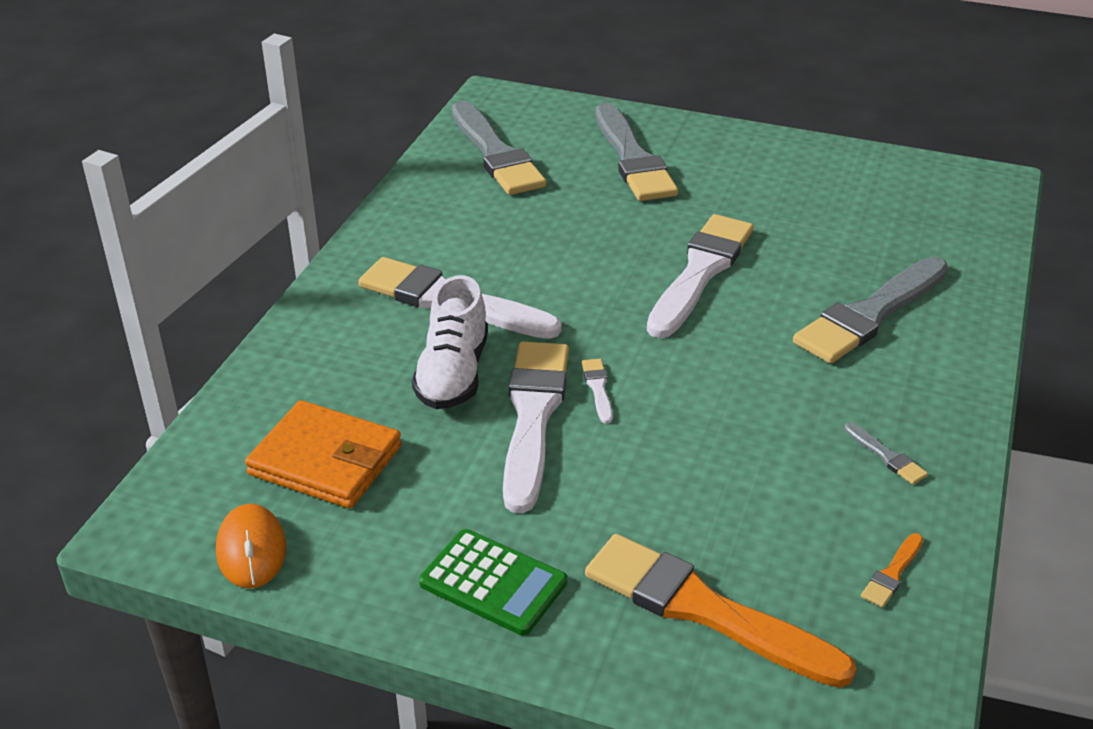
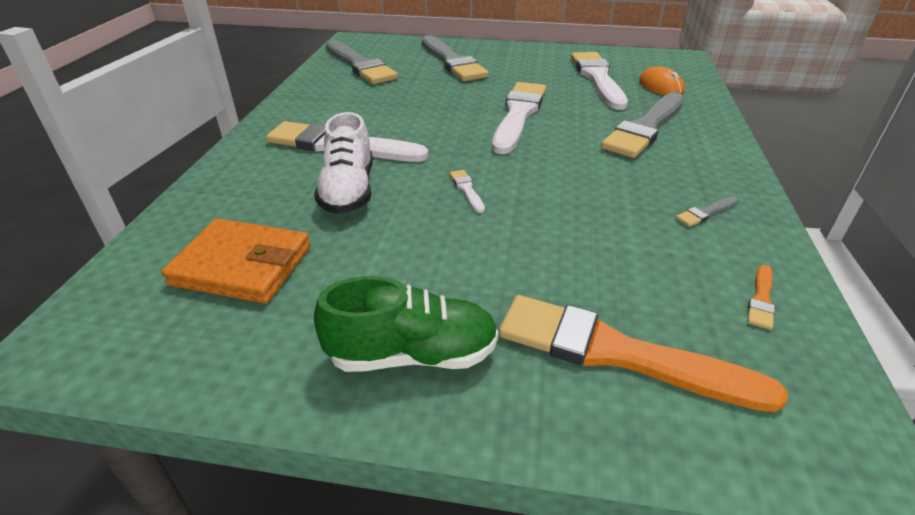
camera: 10 degrees left, 0 degrees up
orange mouse [216,504,286,588] -> orange mouse moved to [639,66,685,96]
green calculator [419,529,567,636] -> green shoe [314,276,498,372]
white brush [503,341,569,513] -> white brush moved to [571,52,628,110]
grey brush [844,422,928,485] -> grey brush turned 105 degrees clockwise [676,196,739,227]

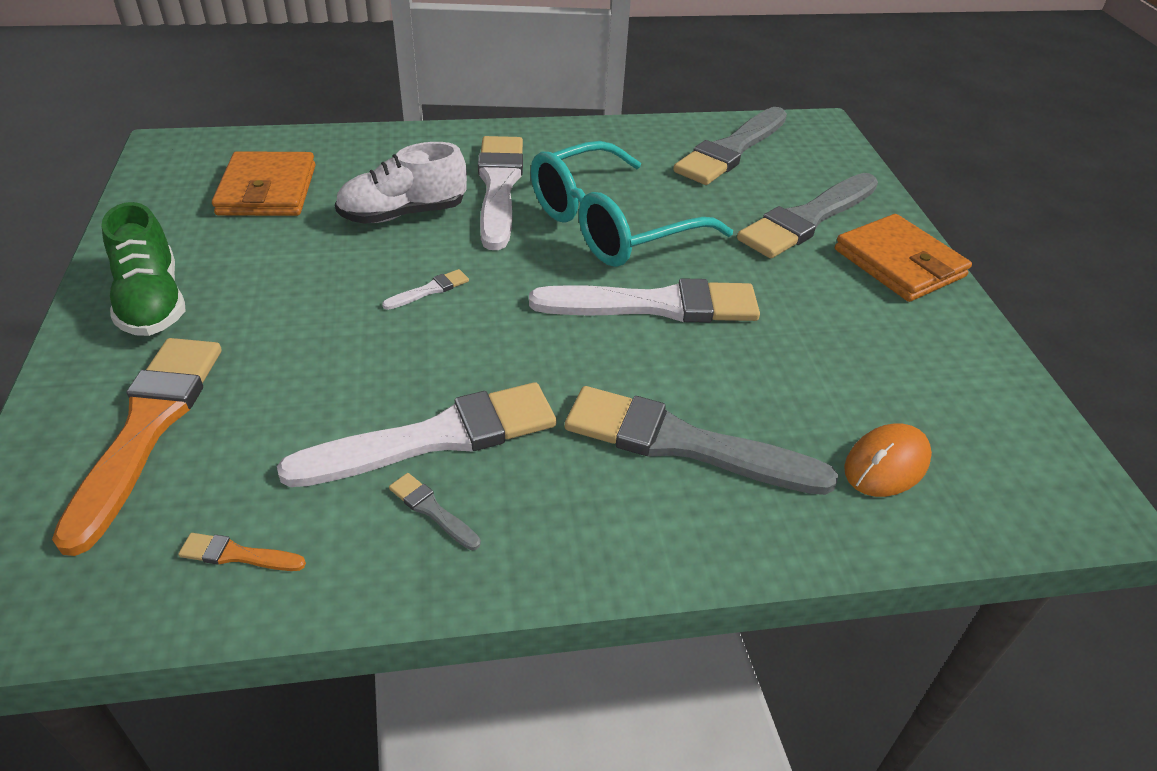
camera: 70 degrees right, 5 degrees up
white brush [571,52,628,110] -> white brush moved to [277,382,556,487]
none -> turquoise glasses [531,141,733,267]
none -> orange wallet [835,214,972,302]

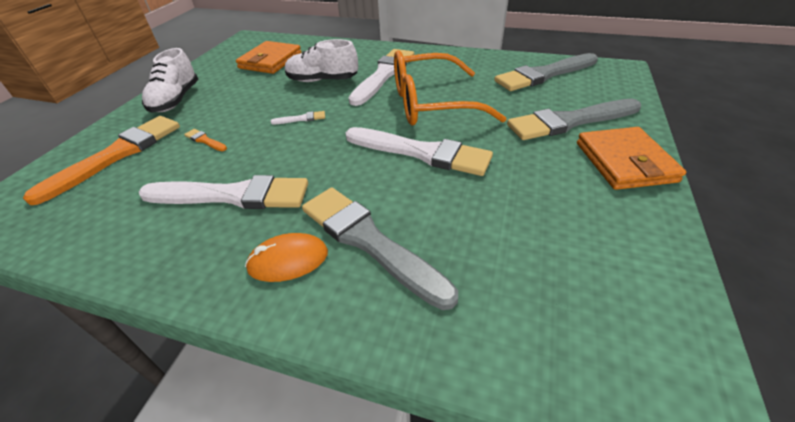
camera: 30 degrees right, 0 degrees up
green shoe [102,202,185,336] -> white shoe [142,48,198,112]
orange brush [178,533,306,571] -> orange brush moved to [184,129,227,151]
grey brush [389,473,481,550] -> none
turquoise glasses [531,141,733,267] -> orange glasses [394,51,507,125]
orange mouse [844,423,932,497] -> orange mouse moved to [245,233,328,282]

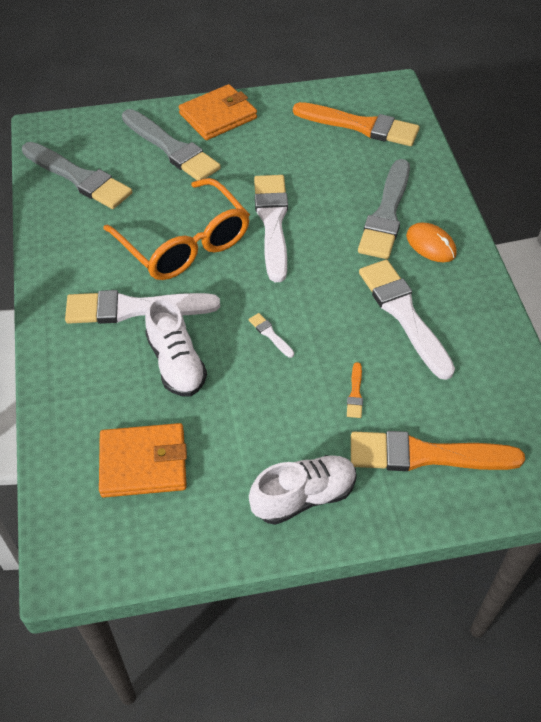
camera: 120 degrees left, 10 degrees up
none -> orange brush [293,102,420,146]

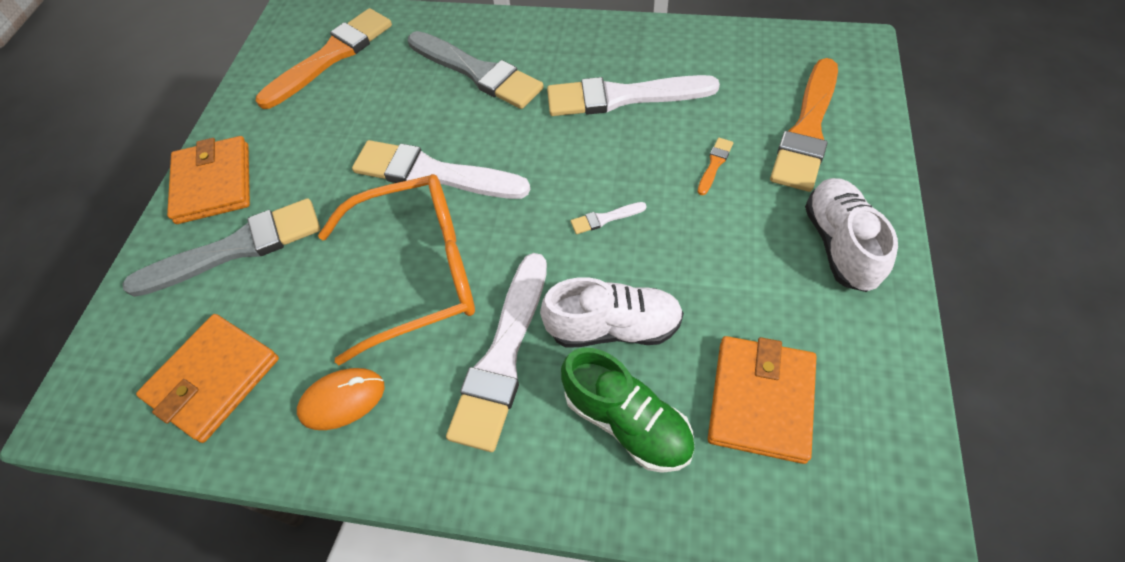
camera: 65 degrees left, 5 degrees up
grey brush [22,142,132,209] -> orange wallet [136,314,279,443]
orange brush [347,362,363,418] -> orange brush turned 90 degrees counterclockwise [698,138,733,195]
orange mouse [406,222,457,262] -> orange mouse moved to [297,368,385,430]
none -> green shoe [561,348,695,473]

